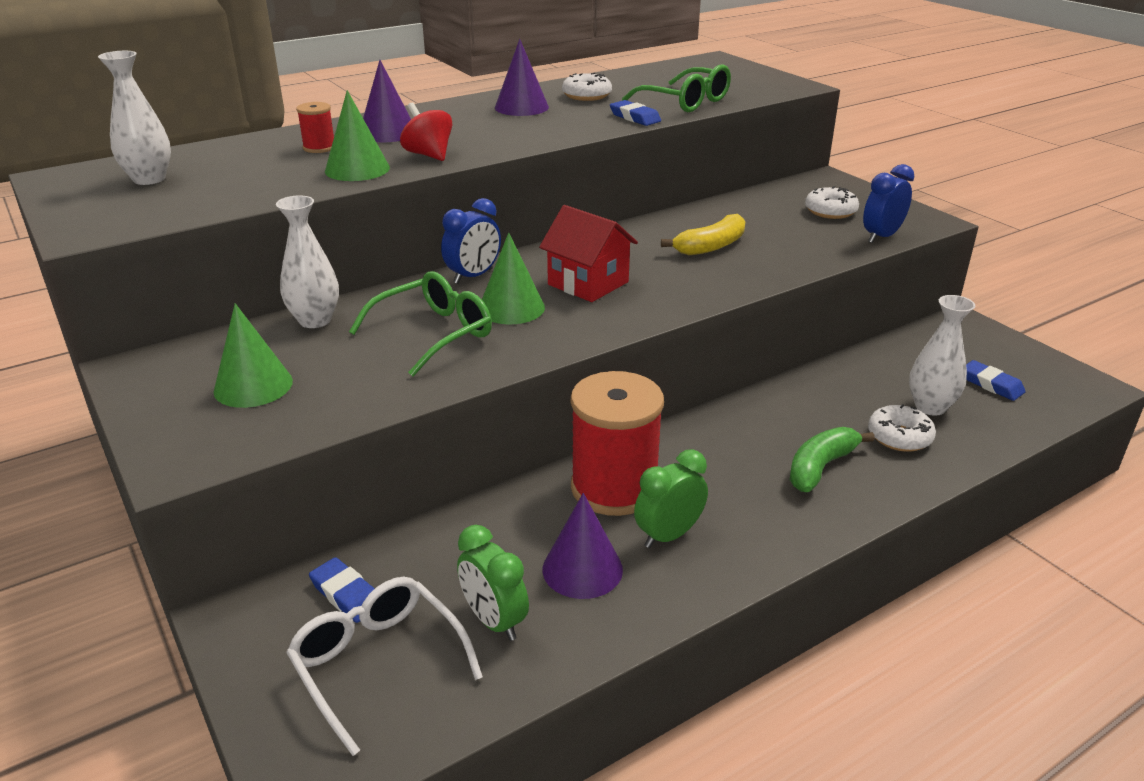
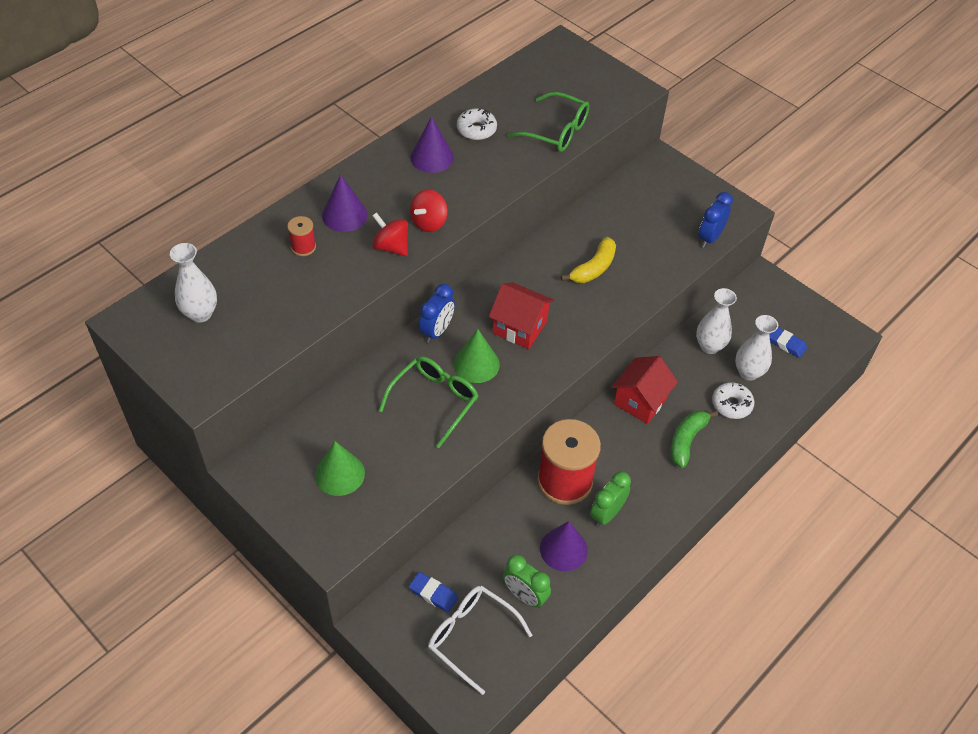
camera: 15 degrees left, 20 degrees up
white vase [276,195,339,328] -> white vase moved to [696,288,737,354]
green cone [325,90,390,181] -> none
blue eraser [610,100,661,126] -> none
white donut [805,186,859,219] -> none
none -> red spinning top [410,189,448,232]
none -> red house [612,356,678,424]

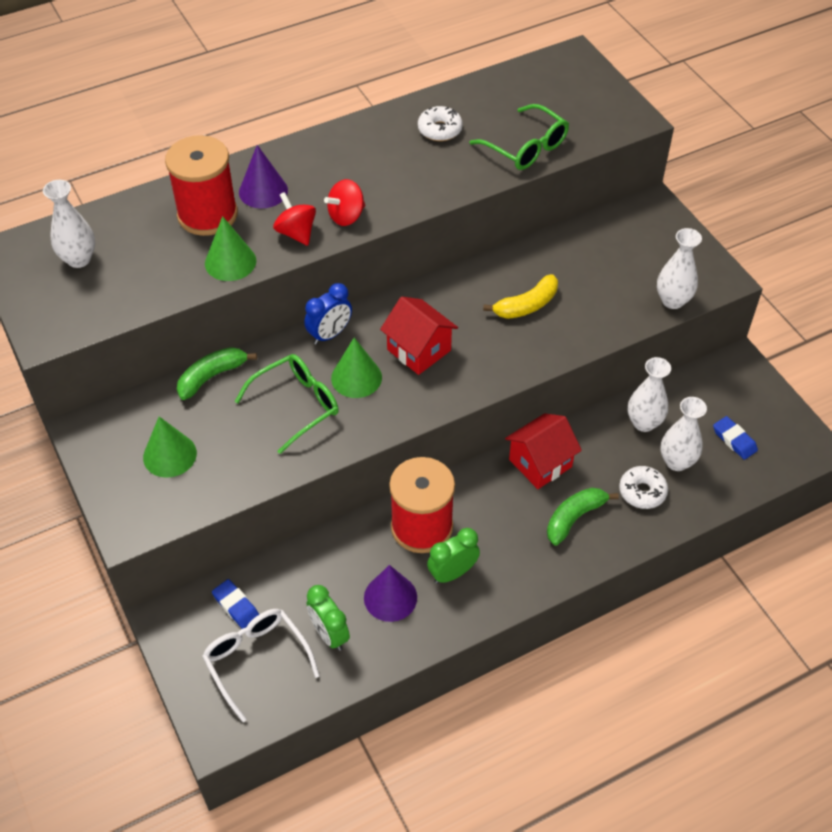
camera: 20 degrees right, 0 degrees up
red spool [287,216,316,256] -> red spool [165,135,238,236], size x2.26
purple cone [411,116,454,173] -> none
blue clock [698,192,733,248] -> white vase [657,228,702,309]
none -> green banana [177,347,257,400]
none -> green cone [205,216,256,281]

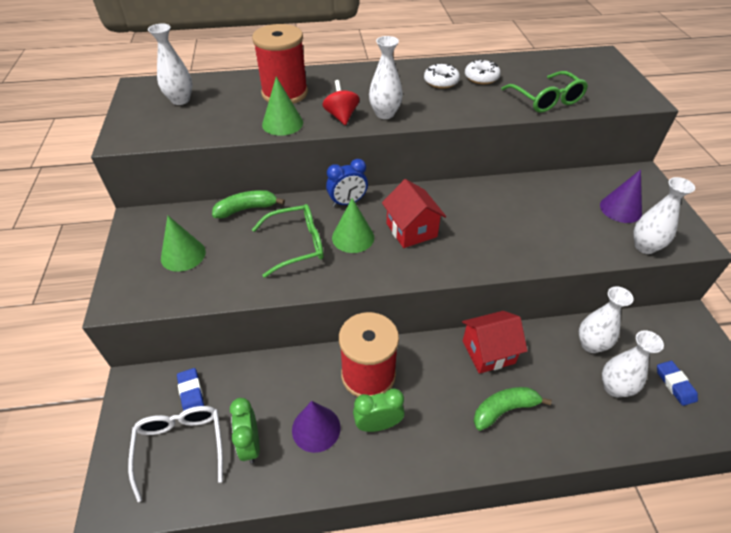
camera: 20 degrees right, 5 degrees down
purple cone [239,145,288,208] -> purple cone moved to [600,169,642,223]
red spinning top [324,179,365,226] -> white vase [369,36,403,119]
yellow banana [483,274,558,319] -> none
white donut [619,466,668,509] -> white donut moved to [424,64,460,89]

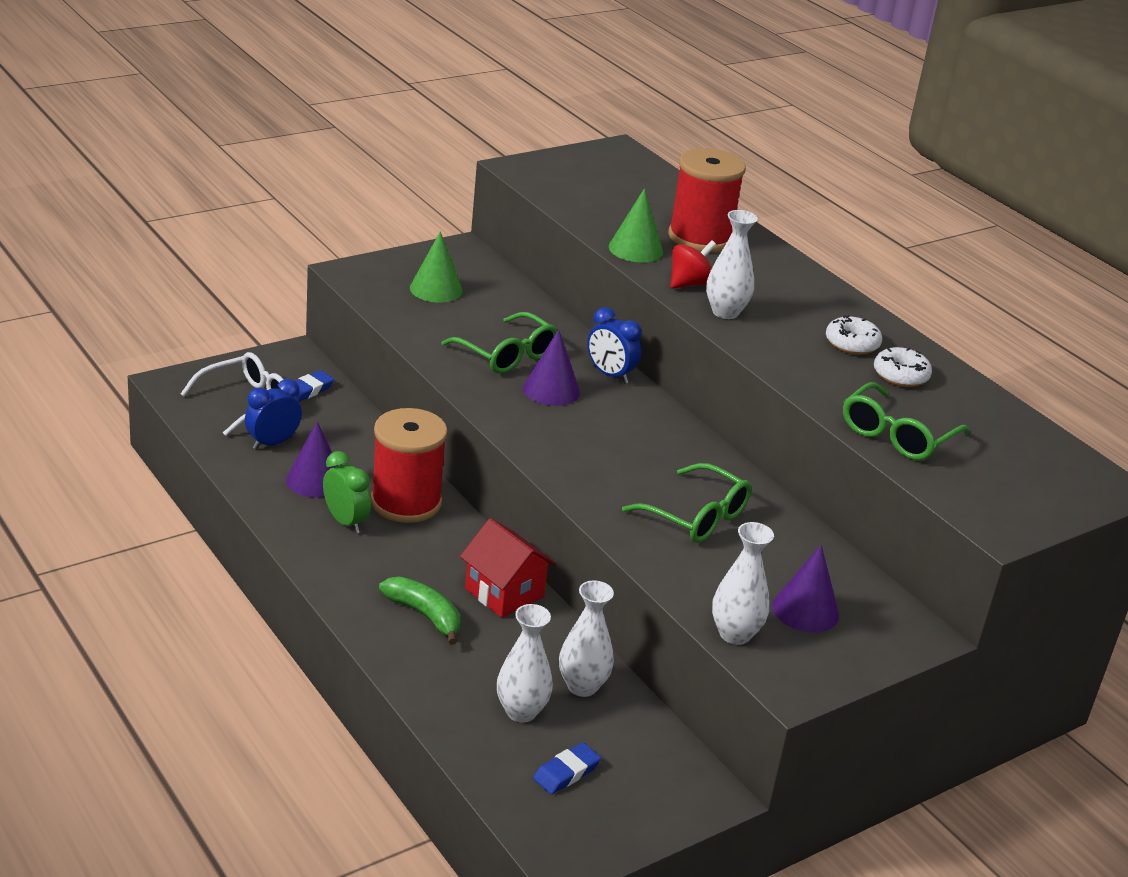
camera: 60 degrees right, 15 degrees down
white vase [148,24,192,105] -> none
green banana [212,190,285,218] -> none
green clock [230,398,260,463] -> blue clock [245,379,302,450]
green cone [332,198,374,253] -> purple cone [523,329,580,406]
red house [382,179,446,248] -> none
none -> green glasses [622,463,752,543]

